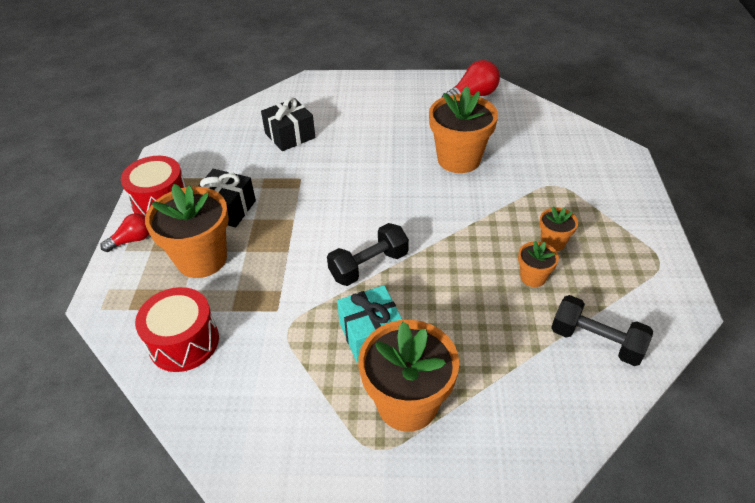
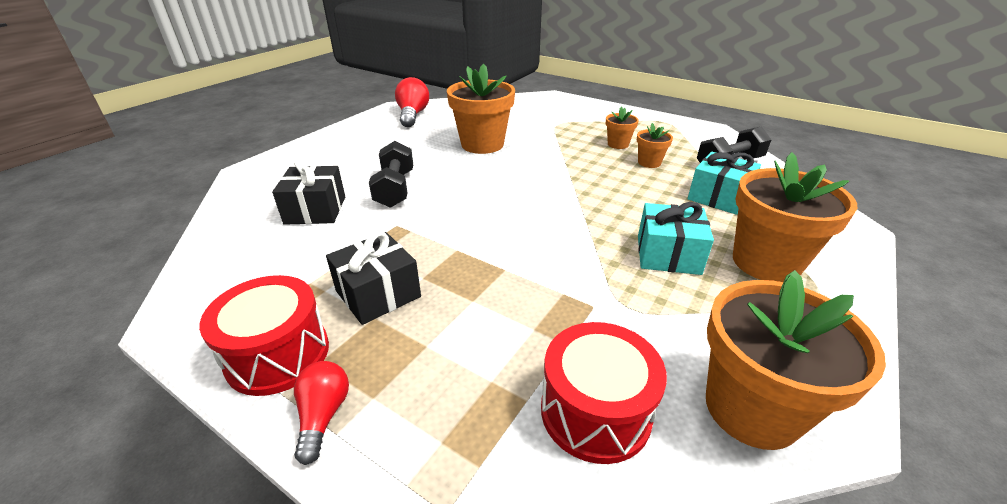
camera: 60 degrees left, 10 degrees down
orange flower pot [145,184,229,278] -> orange flower pot moved to [706,270,886,450]
black dumbbell [327,223,409,286] -> black dumbbell moved to [369,141,413,208]
none -> turquoise gift [687,152,761,215]

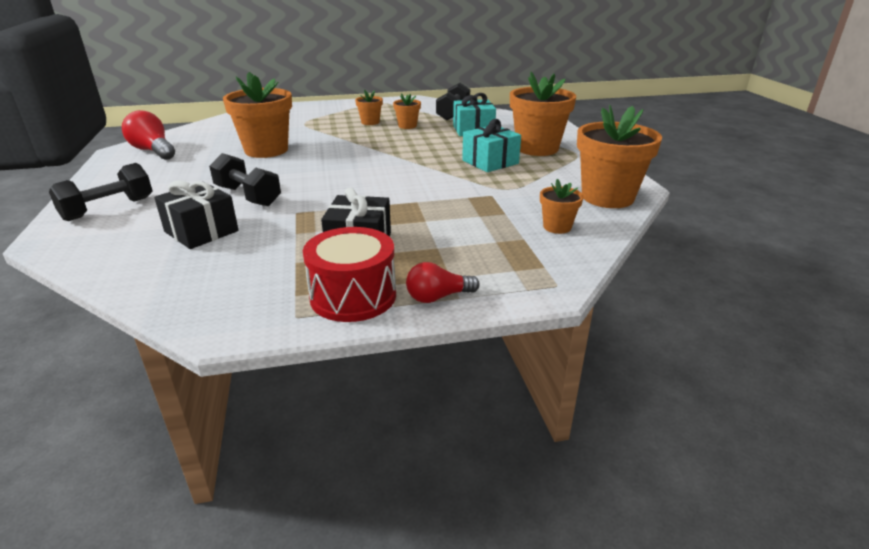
camera: 45 degrees left, 5 degrees down
red light bulb [294,361,349,465] -> red light bulb turned 60 degrees counterclockwise [406,262,480,303]
red drum [541,322,667,464] -> orange flower pot [540,179,584,234]
none -> black dumbbell [49,163,153,221]

